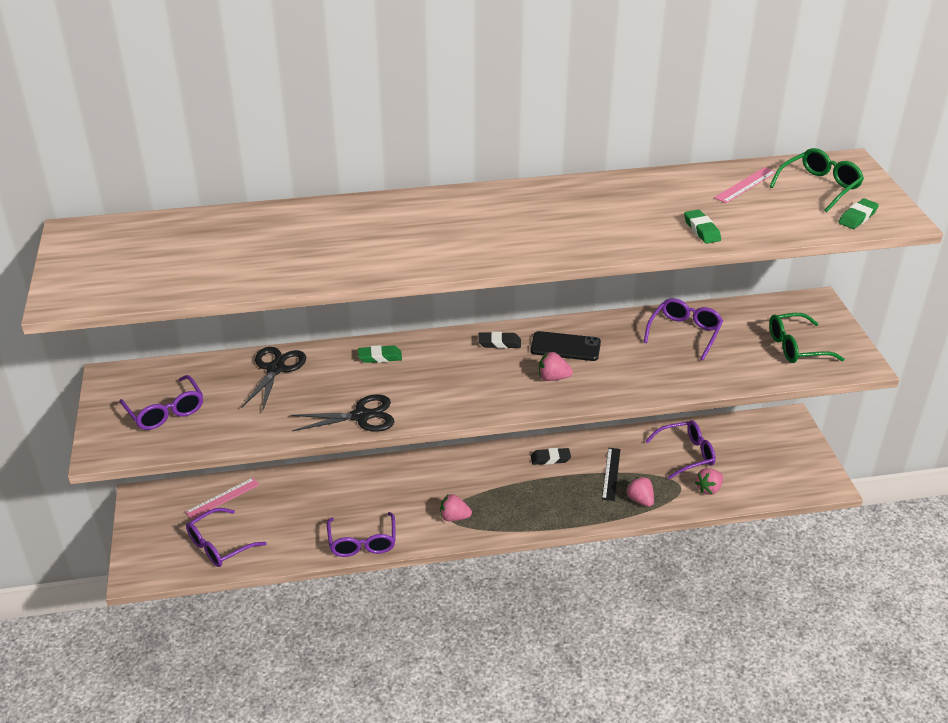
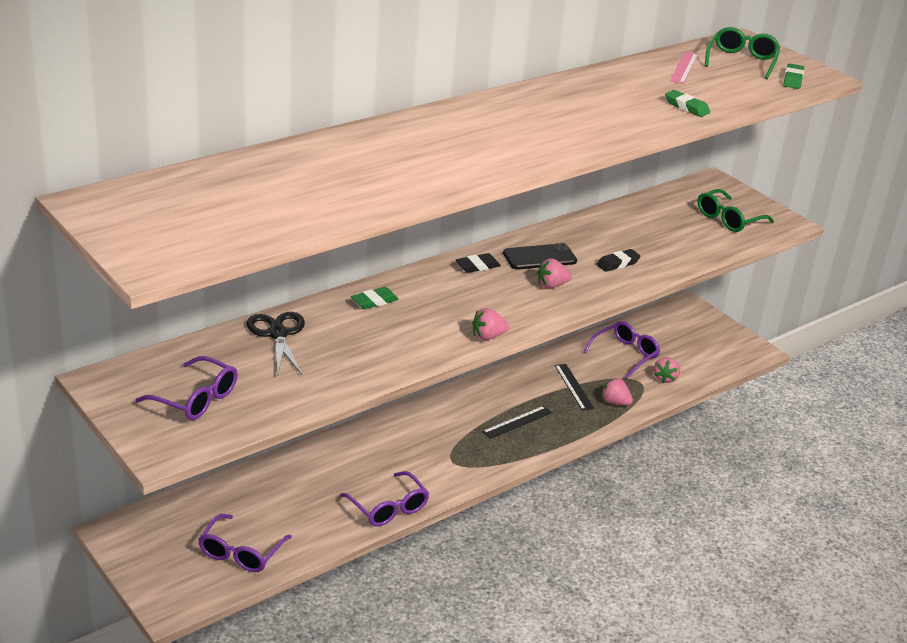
camera: 30 degrees left, 5 degrees down
pink ruler [186,478,260,519] -> none
black scissors [291,394,394,432] -> none
pink strawberry [440,494,472,521] -> pink strawberry moved to [472,308,509,340]
black eraser [531,448,571,465] -> black eraser moved to [597,249,641,272]
purple glasses [643,298,723,360] -> none
none -> black ruler [482,406,552,439]

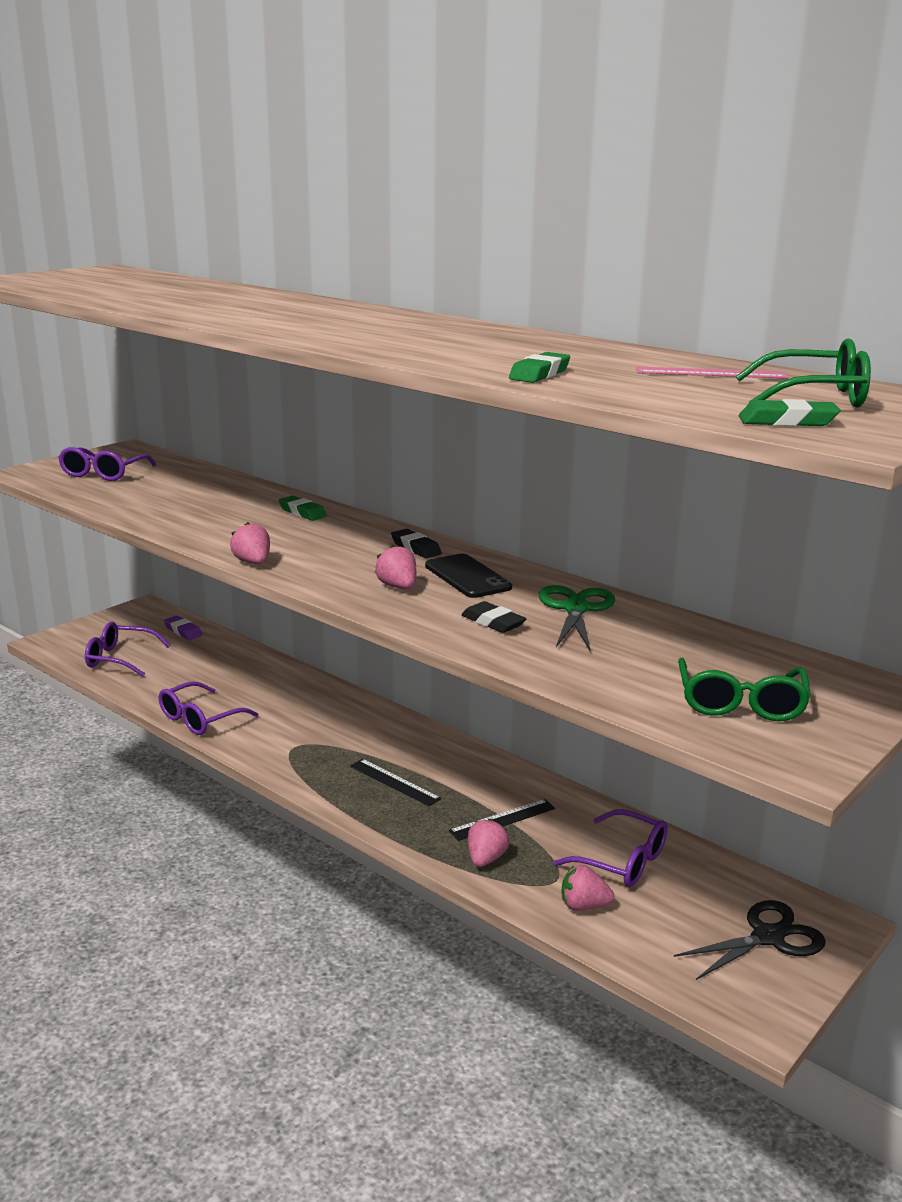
camera: 80 degrees right, 10 degrees down
black scissors [247,312,305,375] -> black scissors moved to [674,900,826,980]
green glasses [698,189,774,232] -> green glasses turned 120 degrees counterclockwise [678,658,811,721]
none -> purple eraser [164,615,202,640]
none -> green scissors [538,585,615,651]

